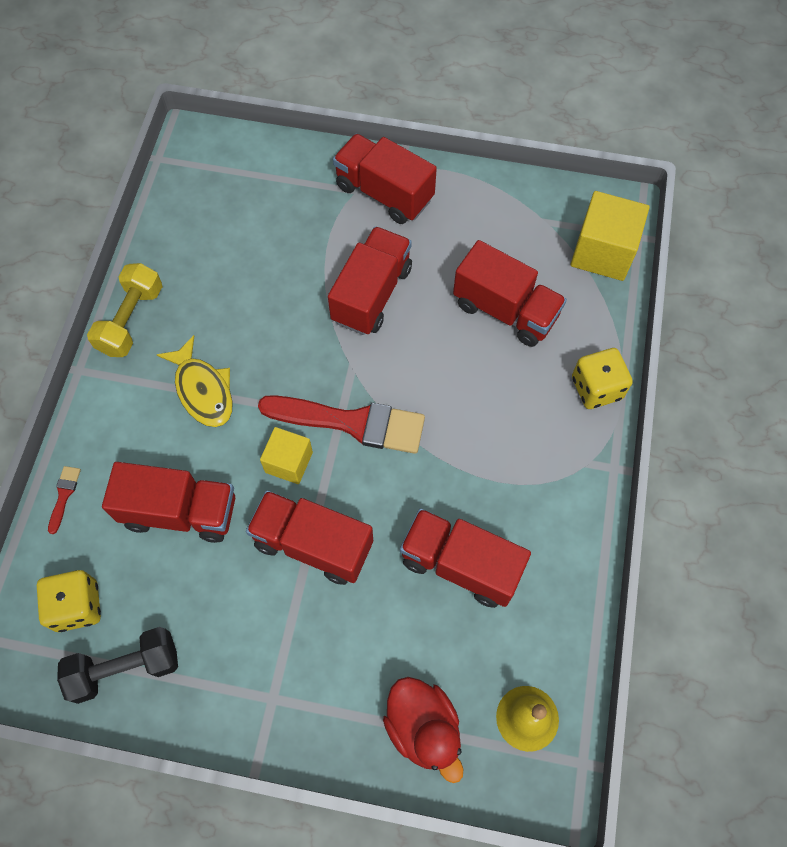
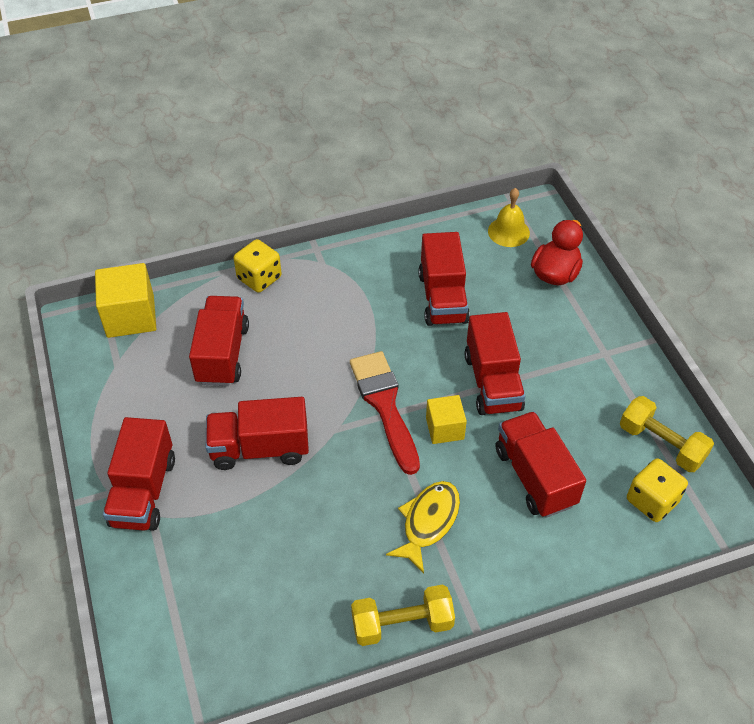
camera: 120 degrees left, 15 degrees down
red brush [48,466,81,534] -> none
black dumbbell [57,627,178,704] -> yellow dumbbell [620,396,714,472]

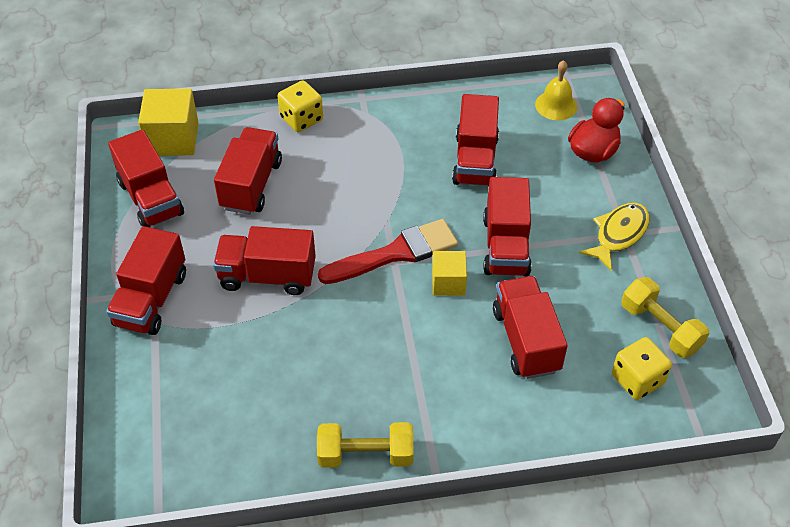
camera: 10 degrees right, 0 degrees up
red brush [350,351,420,475] -> red brush turned 75 degrees clockwise [318,219,458,284]
yellow fish [386,481,460,573] -> yellow fish moved to [579,203,649,271]
none -> red truck [108,130,184,227]

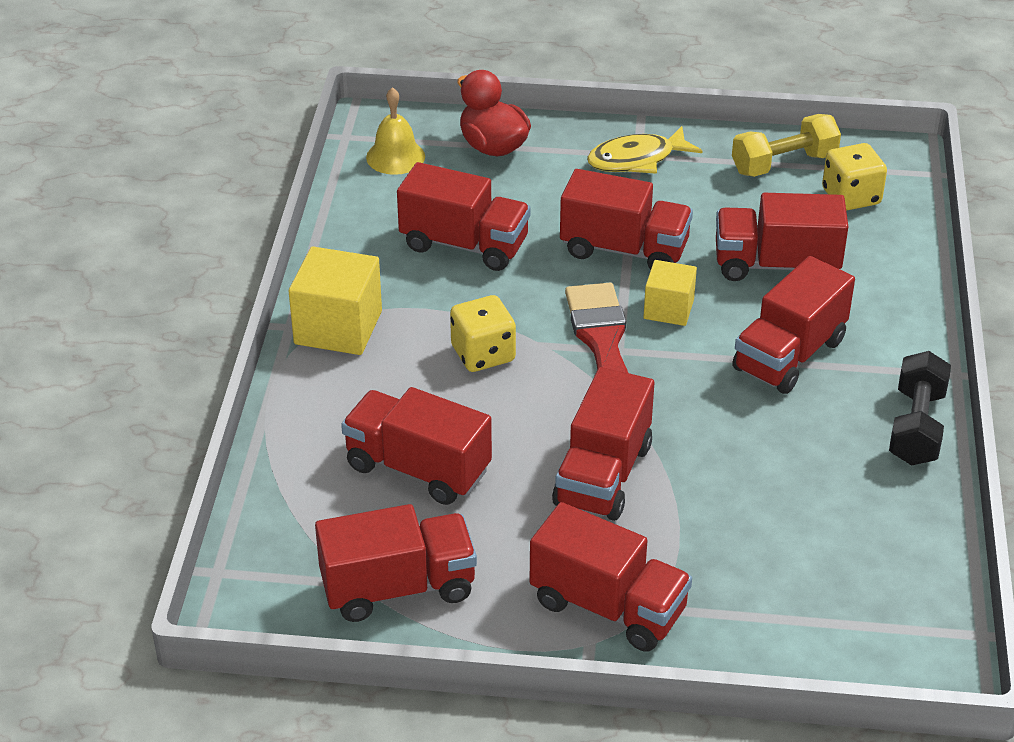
camera: 75 degrees left, 10 degrees down
yellow cube [138,89,199,156] -> yellow cube moved to [289,247,382,355]
yellow dice [278,81,323,132] -> yellow dice moved to [450,295,516,372]
yellow dumbbell [317,422,414,468] -> black dumbbell [889,351,951,466]
yellow fish [579,203,649,271] -> yellow fish turned 75 degrees counterclockwise [587,126,702,174]
none -> red truck [732,256,855,394]

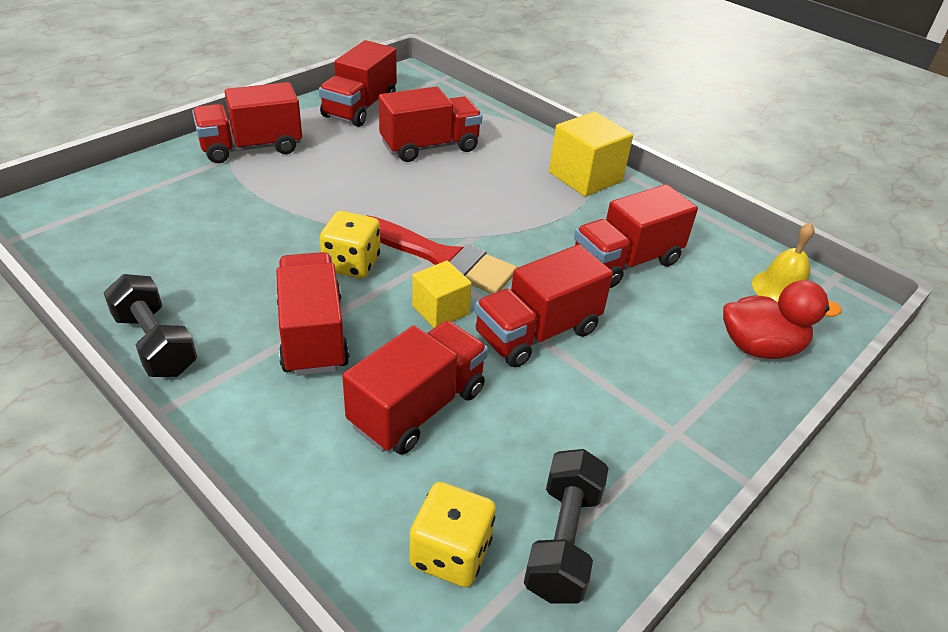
camera: 125 degrees right, 0 degrees up
yellow dice [450,295,516,372] -> yellow dice moved to [320,211,380,278]
red truck [552,367,654,521] -> none
yellow fish [587,126,702,174] -> none
yellow dumbbell [732,114,841,177] -> black dumbbell [524,449,608,603]

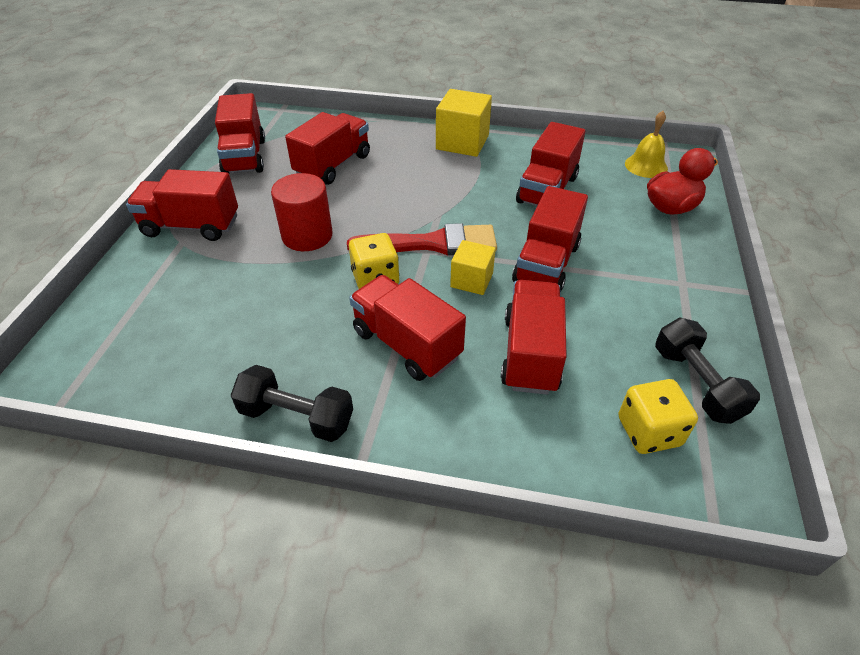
camera: 30 degrees left, 5 degrees up
red truck [192,82,302,163] -> red truck turned 60 degrees clockwise [126,169,238,241]
none -> red cylinder [271,173,333,251]

